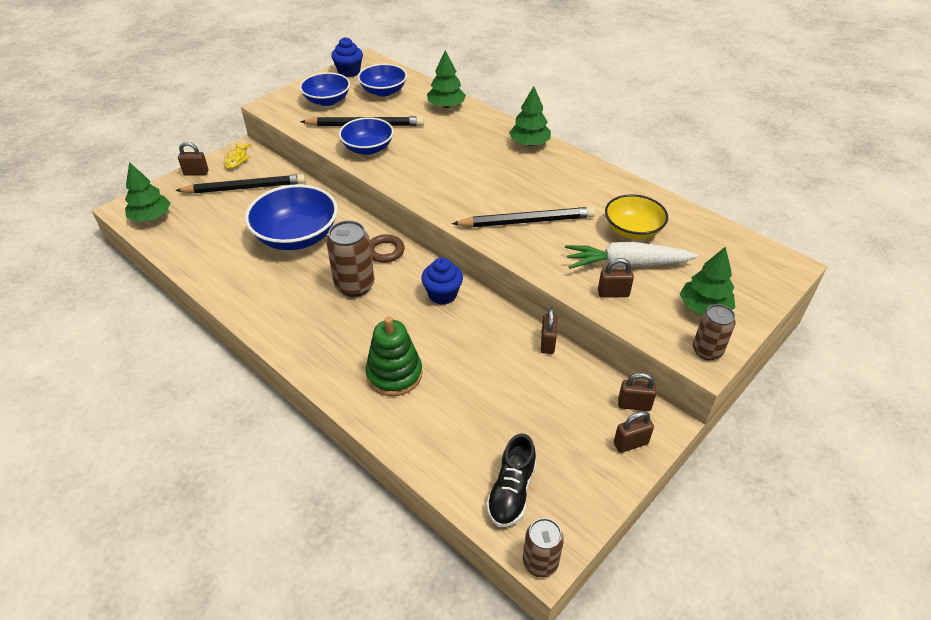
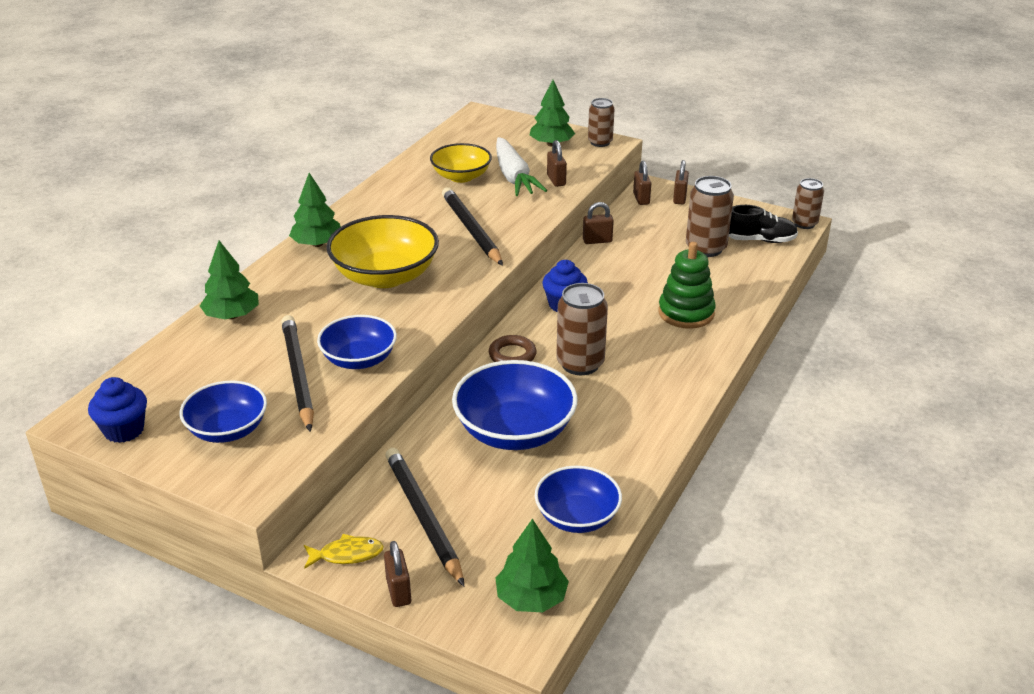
camera: 105 degrees left, 10 degrees down
blue bowl [358,64,407,97] -> blue bowl moved to [535,466,622,533]
brown padlock [614,411,654,453] -> brown padlock turned 45 degrees clockwise [673,160,689,204]
none -> yellow bowl [326,215,439,288]
none -> brown can [686,176,734,257]

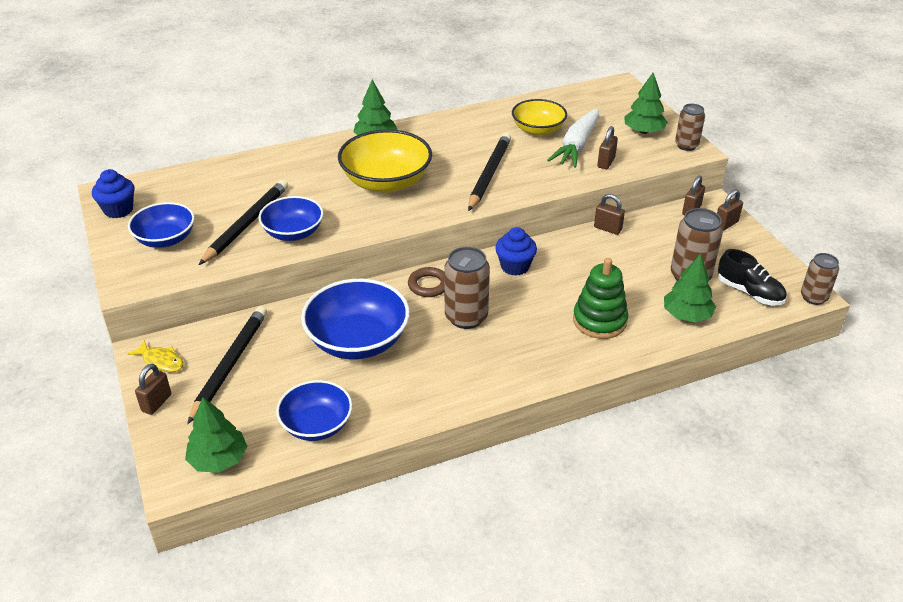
camera: 40 degrees right, 5 degrees up
green tree [200,241,259,319] -> green tree moved to [664,254,716,322]

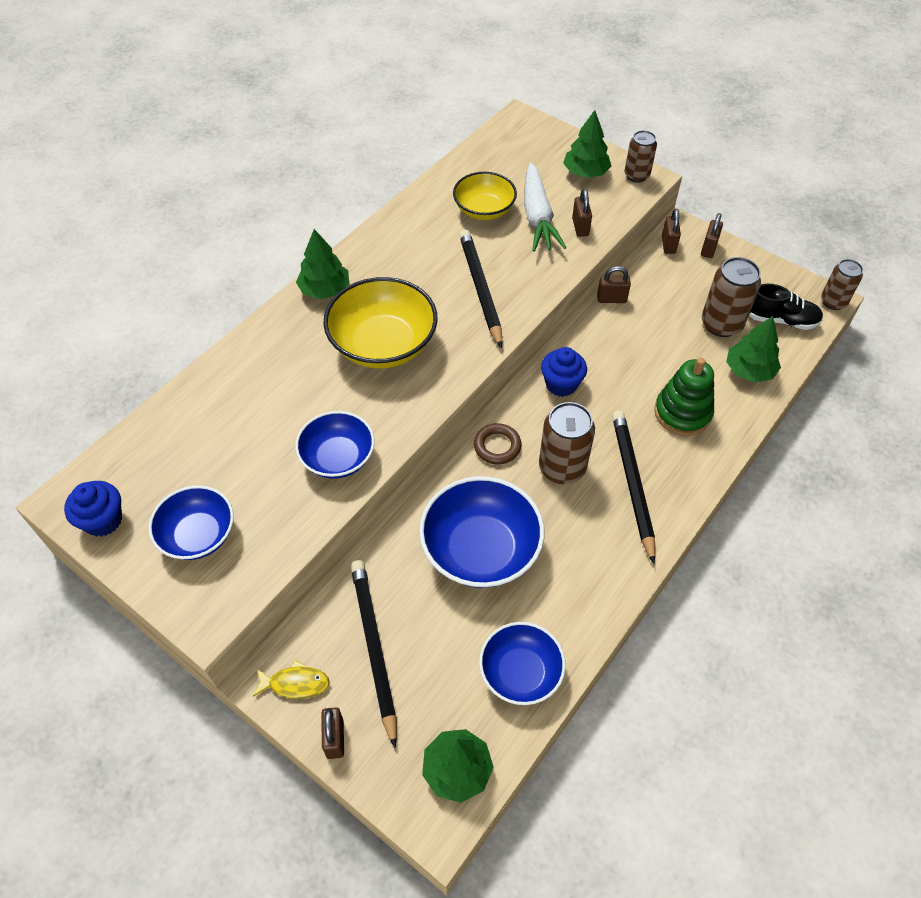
camera: 30 degrees left, 15 degrees up
black pencil [199,180,288,265] -> black pencil moved to [612,410,655,564]

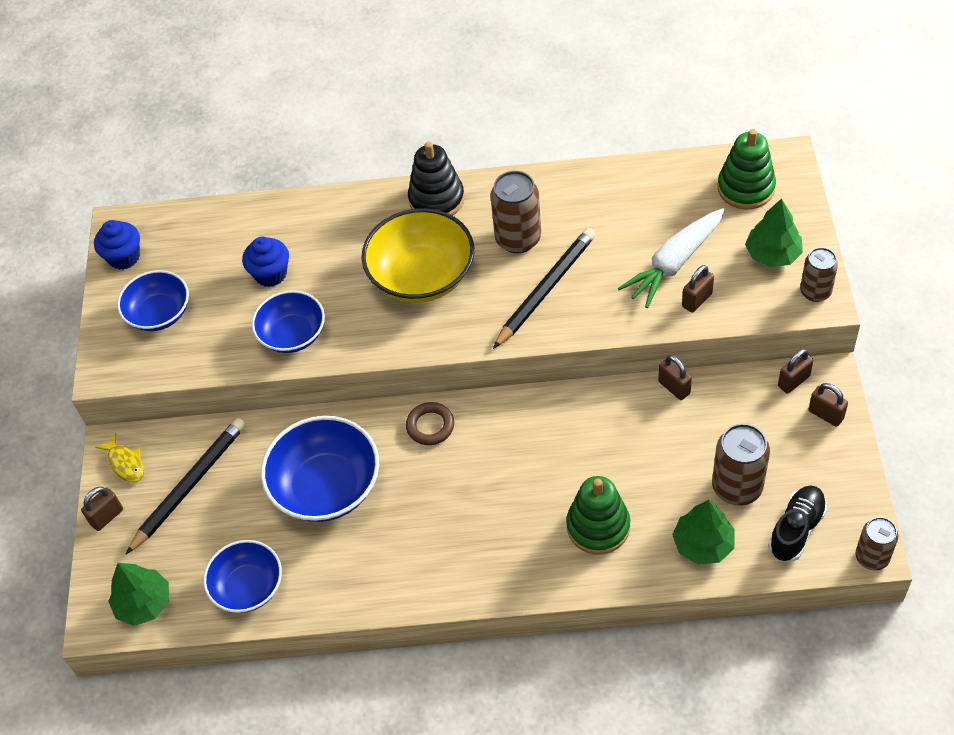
camera: 55 degrees right, 0 degrees up
green tree [296,229,349,299] -> black stacking toy [408,142,465,216]
yellow bowl [453,172,517,220] -> none
brown can [539,402,595,484] -> brown can moved to [491,171,541,253]
blue cupcake [541,347,587,397] -> blue cupcake moved to [242,237,289,287]
black pencil [612,410,655,564] -> none
brown padlock [701,213,723,258] -> brown padlock turned 60 degrees clockwise [809,383,848,427]
black shoe [749,284,823,330] -> black shoe turned 120 degrees counterclockwise [768,486,827,562]
none -> green stacking toy [717,129,776,210]

